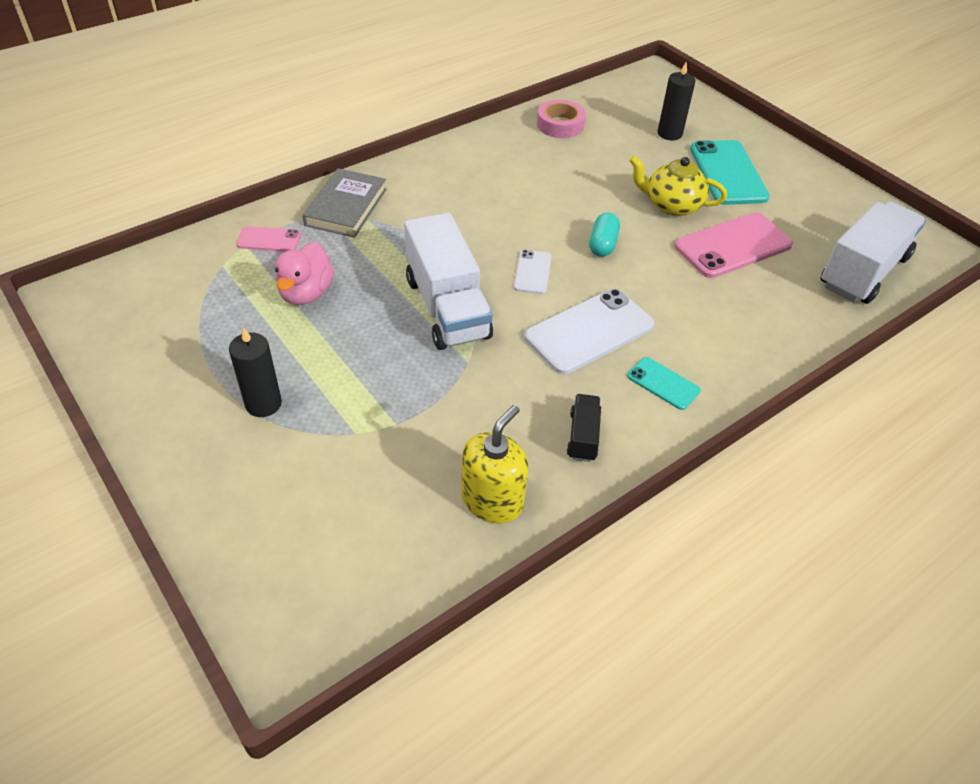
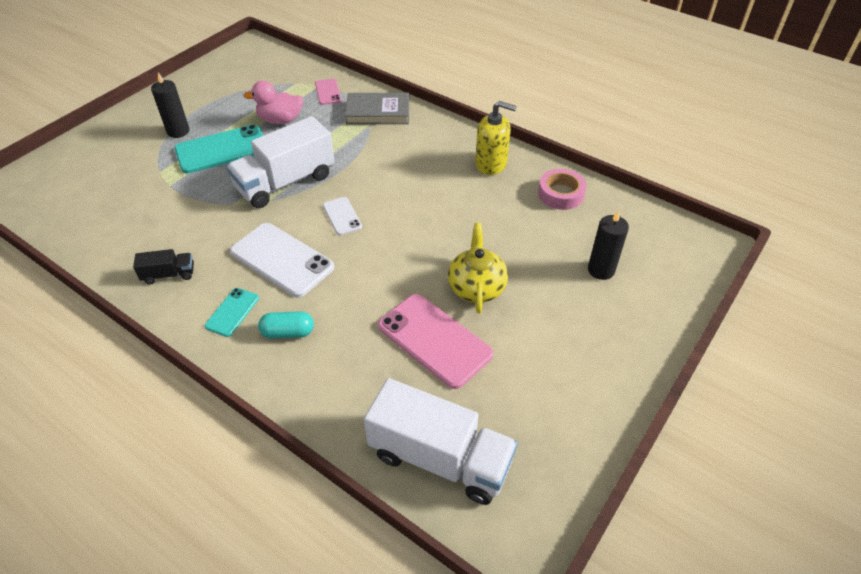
camera: 75 degrees right, 0 degrees up
yellow soap dispenser [461,405,529,524] -> yellow soap dispenser moved to [475,101,517,175]
white phone [514,250,552,294] -> white phone turned 75 degrees clockwise [323,197,362,235]
turquoise capsule [589,213,620,257] -> turquoise capsule moved to [258,311,314,339]
turquoise phone [690,140,770,205] -> turquoise phone moved to [174,124,263,174]

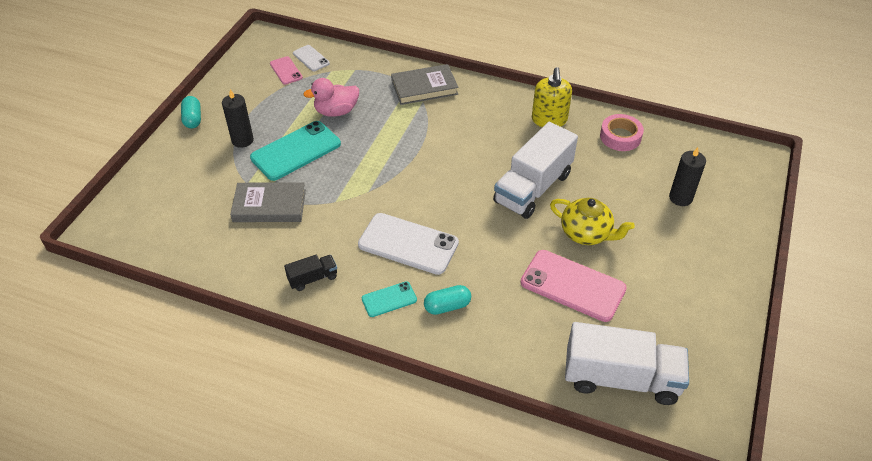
camera: 15 degrees left, 0 degrees up
turquoise phone [205,288,259,337] -> turquoise phone turned 60 degrees clockwise [362,282,417,317]
white truck [226,116,335,208] -> white truck moved to [493,122,578,219]
pink phone [315,79,342,105] -> pink phone moved to [270,56,303,85]
white phone [323,197,362,235] -> white phone moved to [293,45,330,71]
yellow teapot [448,223,508,313] -> yellow teapot turned 135 degrees clockwise [550,198,635,245]
yellow soap dispenser [475,101,517,175] -> yellow soap dispenser turned 90 degrees clockwise [532,67,572,127]
none -> turquoise capsule [181,96,201,128]
none -> grey book [230,182,306,222]

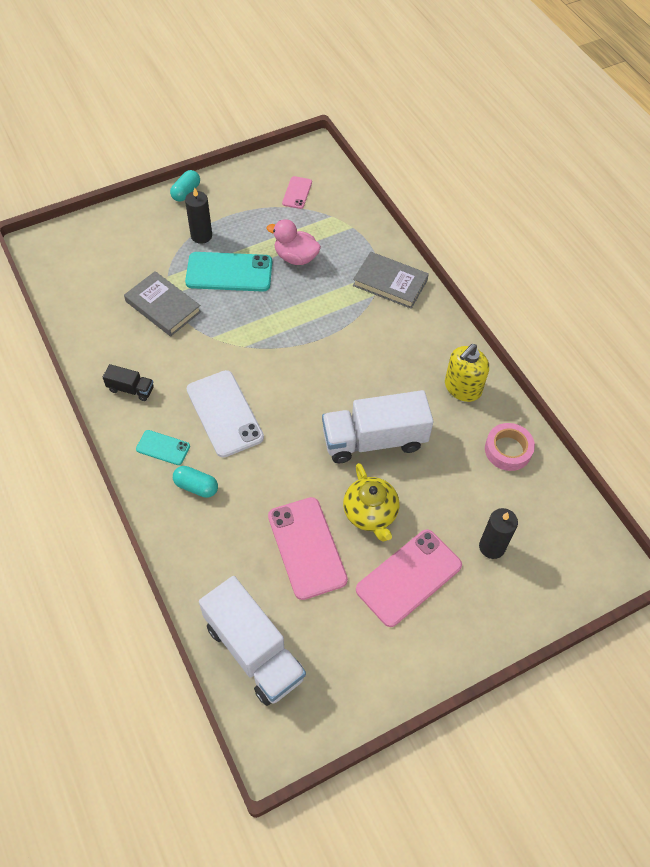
camera: 40 degrees right, 10 degrees up
white phone [293,45,330,71] -> none
none -> pink phone [356,529,462,627]

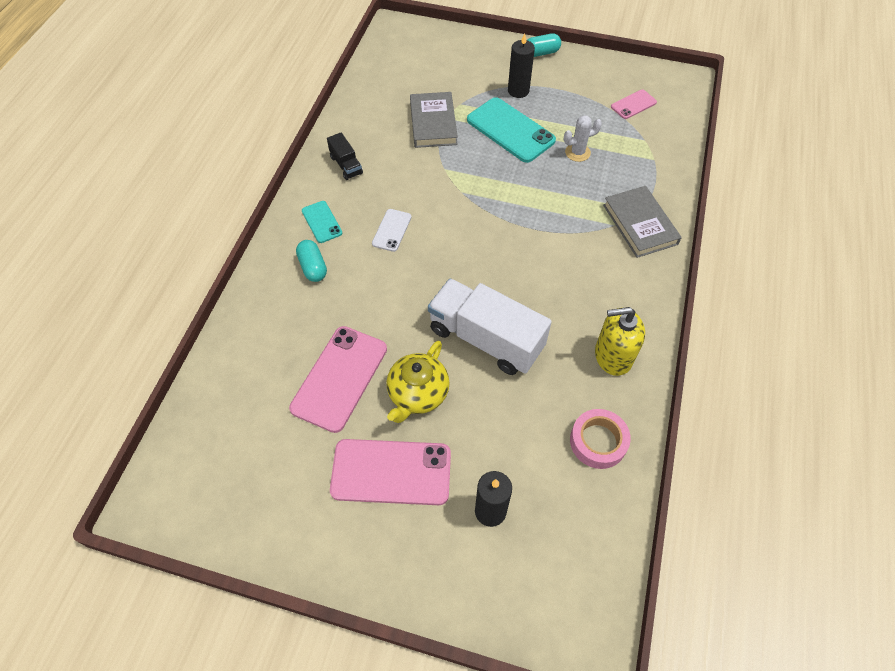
camera: 45 degrees right, 0 degrees up
white phone [187,370,264,458] -> white phone [372,209,411,252], size x0.52
white truck [199,576,306,706] -> none
pink duck [266,219,321,265] -> white cactus [564,115,602,162]

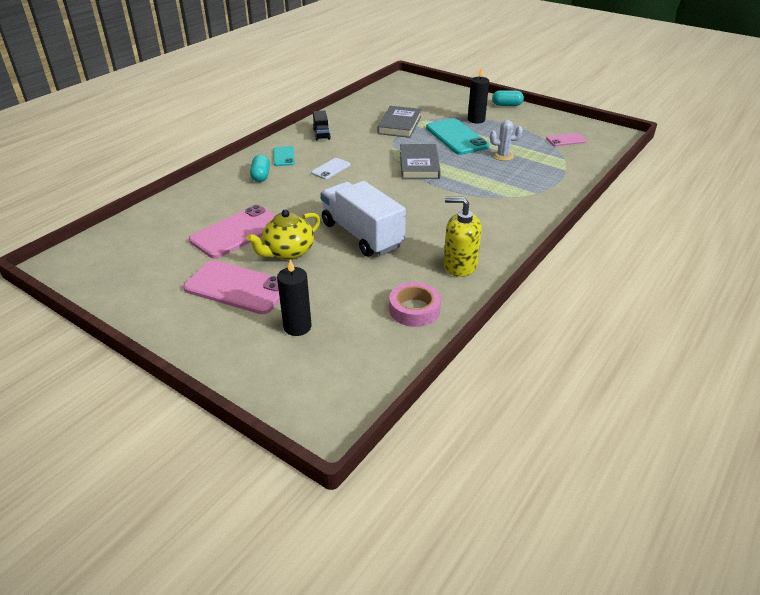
camera: 20 degrees right, 20 degrees down
grey book [603,186,682,258] -> grey book moved to [400,144,441,179]

